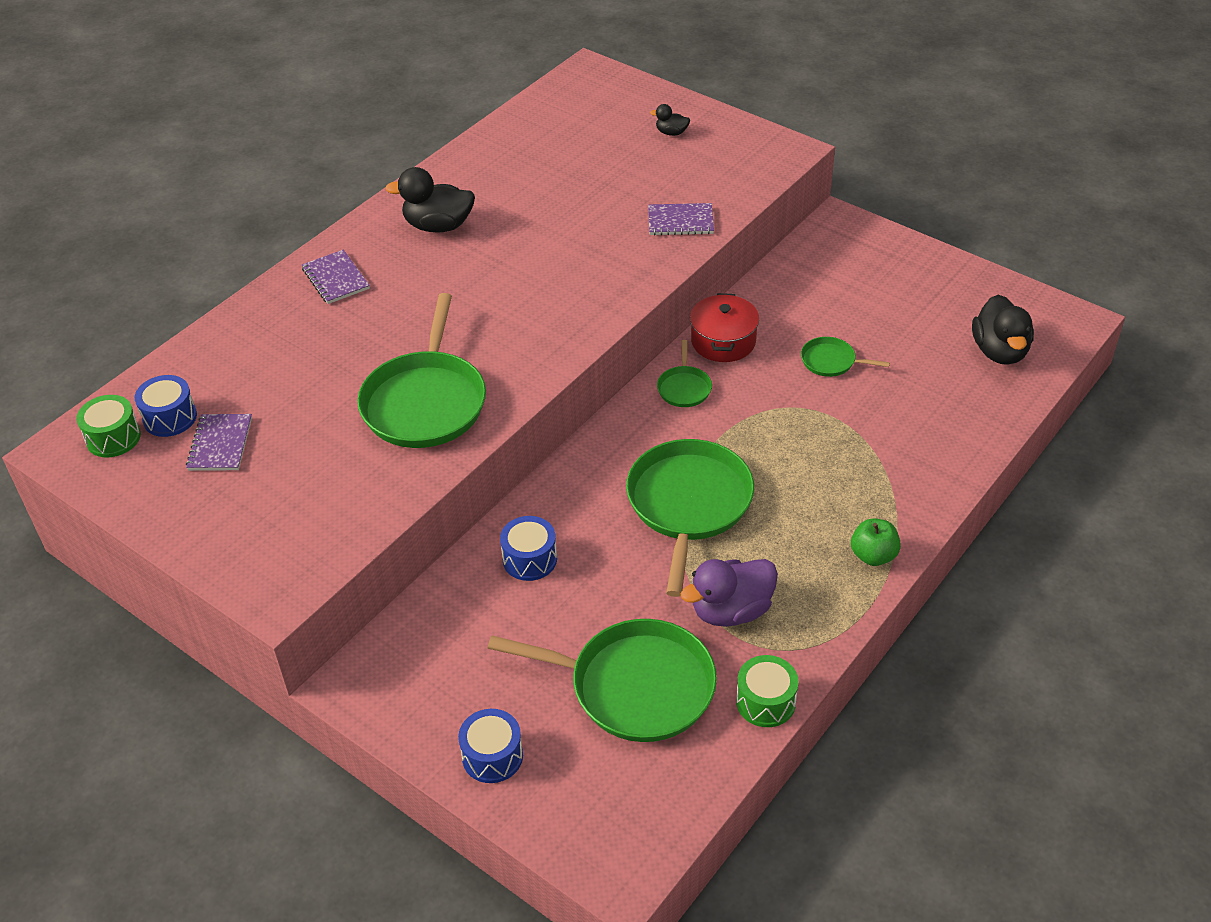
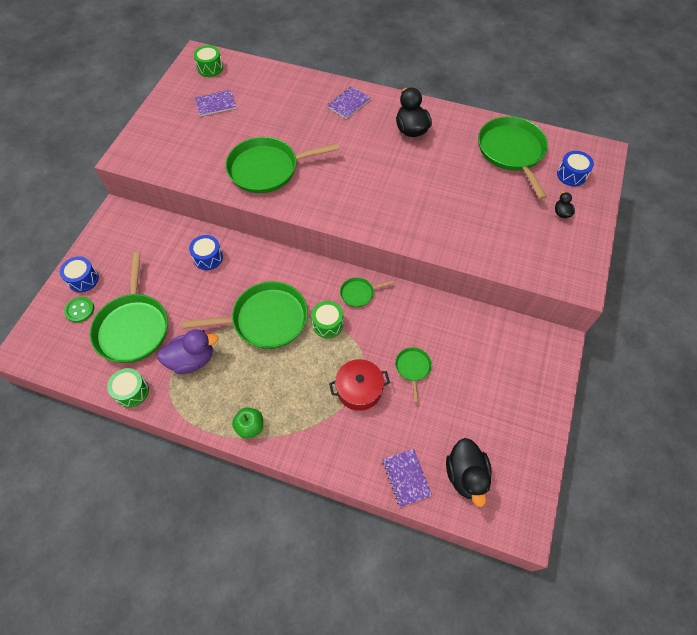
camera: 70 degrees right, 15 degrees up
blue drum [135,375,197,437] -> blue drum moved to [557,151,594,186]
purple notebook [648,203,714,236] -> purple notebook moved to [383,449,432,507]
purple duck [681,559,778,627] -> purple duck turned 120 degrees clockwise [157,329,218,374]
red pot [690,293,759,362] -> red pot moved to [329,359,390,411]
black duck [972,295,1034,365] -> black duck turned 75 degrees counterclockwise [446,438,492,507]
none -> green button [64,297,94,323]
none -> green drum [311,301,344,338]
none -> green pan [478,116,548,199]

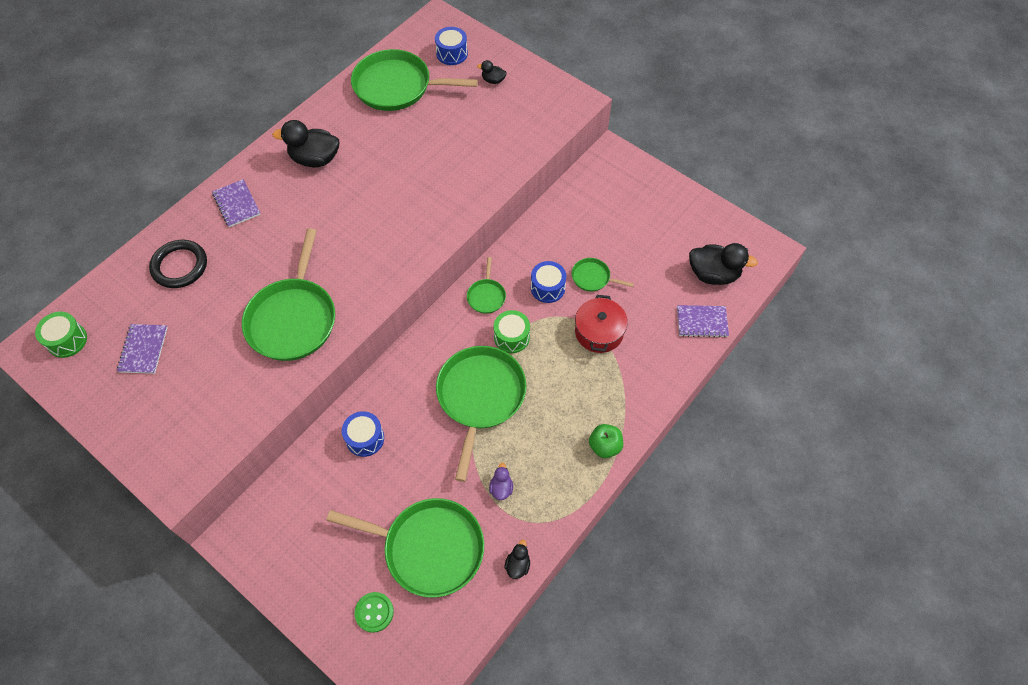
camera: 70 degrees left, 0 degrees up
blue drum [60,256,99,292] -> blue drum moved to [531,261,567,303]
green drum [107,368,149,408] -> black duck [505,540,530,579]
purple duck [157,329,218,374] -> purple duck [489,463,513,500], size x0.50
none -> black ring [149,240,207,288]

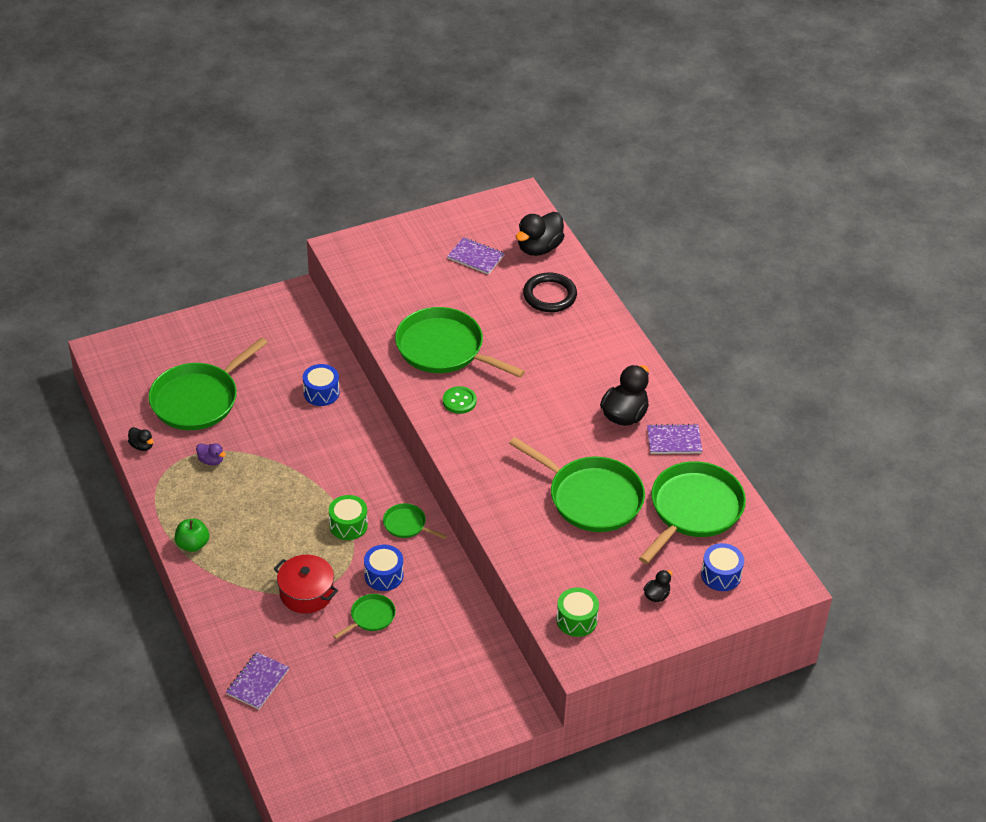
camera: 115 degrees right, 15 degrees down
green drum [35,312,87,358] -> green drum moved to [556,587,599,637]
purple notebook [212,179,261,227] -> purple notebook moved to [647,424,702,454]
green button [354,592,394,633] -> green button moved to [443,386,477,414]
green pan [436,346,527,482] -> green pan moved to [509,437,645,532]
black duck [689,243,758,285] -> black duck moved to [516,212,564,256]

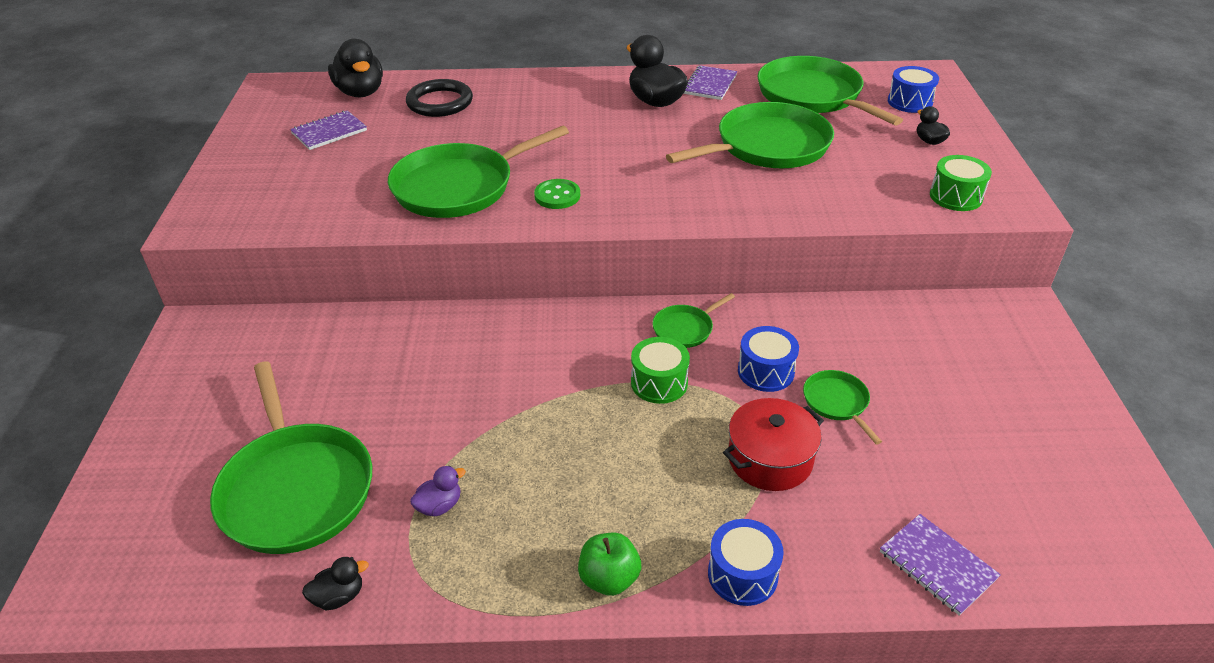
camera: 65 degrees left, 5 degrees down
blue drum [303,364,340,406] -> blue drum moved to [708,519,784,606]

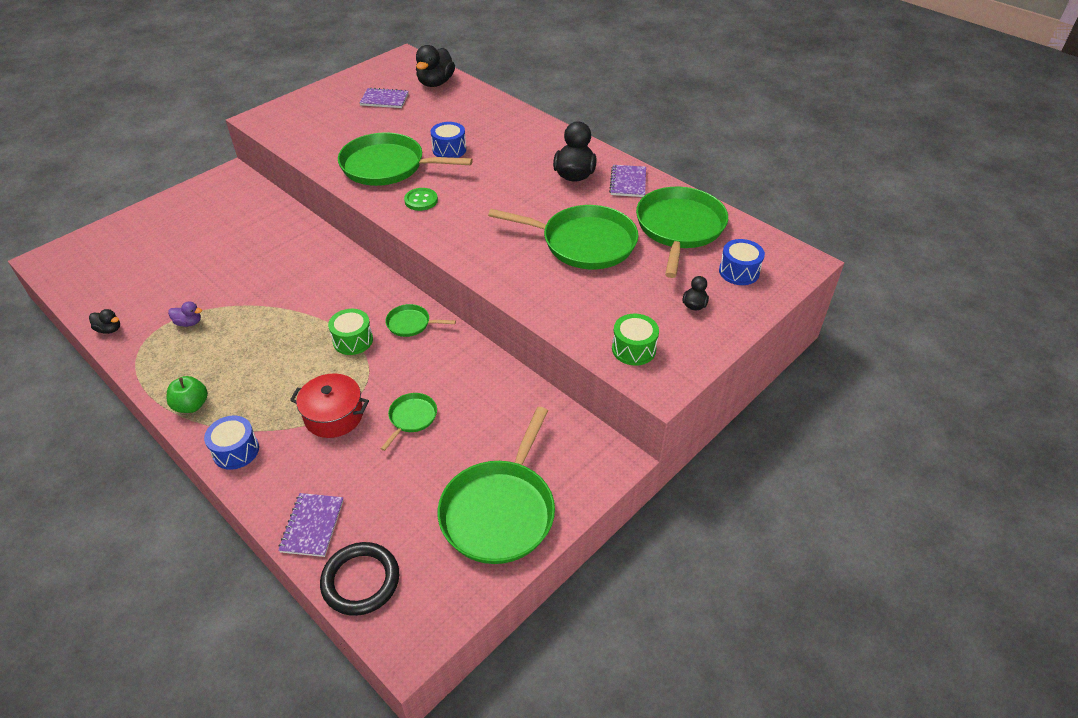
camera: 45 degrees right, 5 degrees up
green pan [210,361,372,554] -> green pan moved to [438,407,555,564]
black ring [406,79,473,117] -> black ring moved to [320,542,399,616]
purple notebook [683,65,737,100] -> purple notebook turned 60 degrees counterclockwise [609,165,646,197]
blue drum [738,326,799,392] -> blue drum moved to [431,122,466,158]

